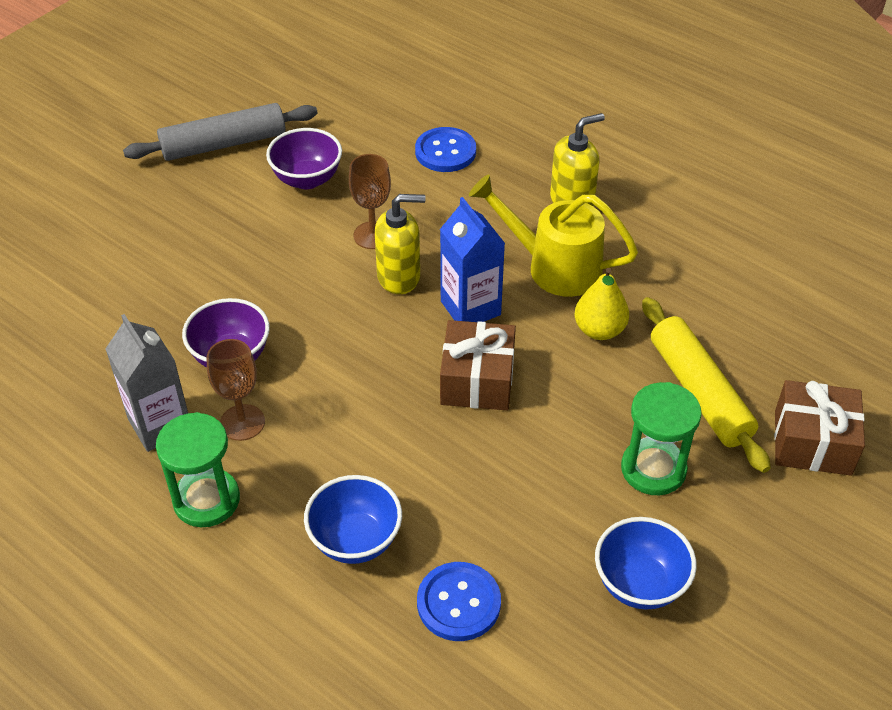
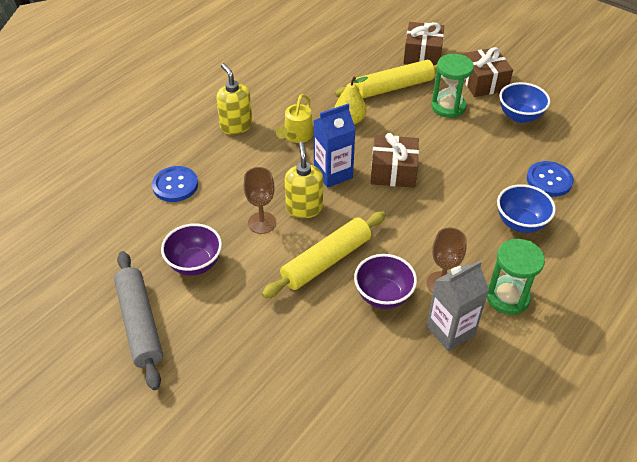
camera: 90 degrees left, 0 degrees up
yellow watering can [469,174,638,297] -> yellow watering can [276,94,314,143], size x0.65
none -> yellow rolling pin [262,211,386,298]
none -> brown gift [462,47,513,97]

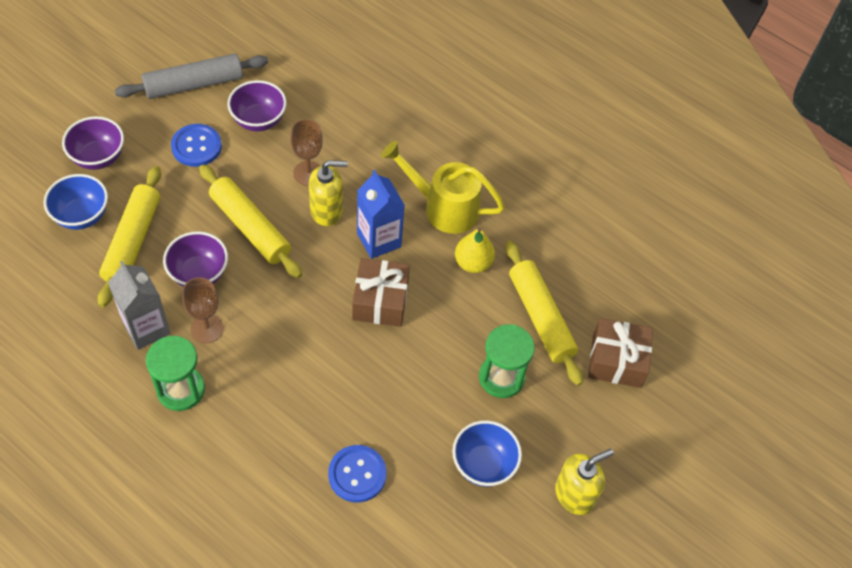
camera: 85 degrees right, 10 degrees up
blue button [152,166,198,202] -> blue button moved to [171,124,222,167]
yellow soap dispenser [216,63,252,135] -> yellow soap dispenser moved to [555,449,614,515]
yellow watering can [276,94,314,143] -> yellow watering can [381,141,505,234], size x1.55
brown gift [462,47,513,97] -> none
blue bowl [497,184,556,233] -> blue bowl moved to [44,174,108,230]
none -> purple bowl [62,116,124,170]
none -> yellow rolling pin [97,166,161,307]

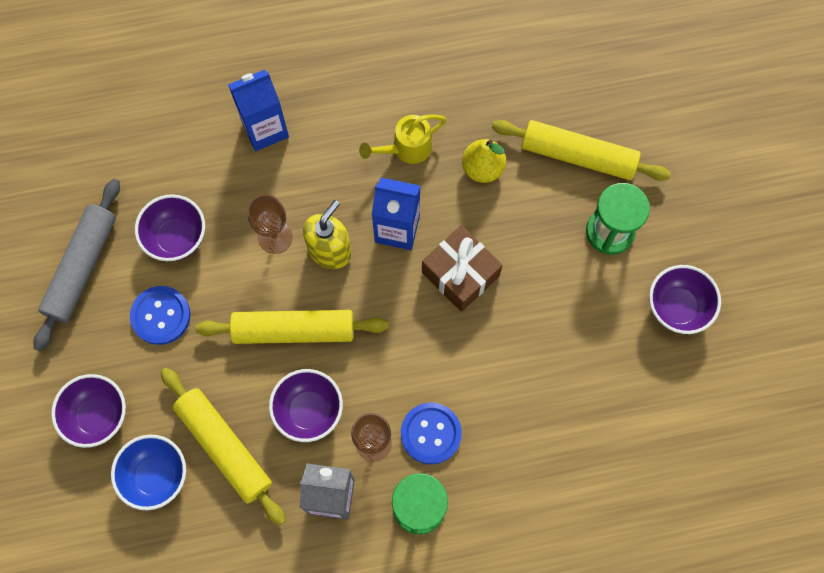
camera: 45 degrees left, 15 degrees up
blue button [328,445,387,503] -> blue button moved to [401,403,462,464]
yellow watering can [381,141,505,234] -> yellow watering can [359,115,447,164], size x0.65
blue bowl [452,420,522,487] -> purple bowl [649,265,721,334]
yellow soap dispenser [555,449,614,515] -> none
brown gift [588,318,653,388] -> none
none -> blue carton [228,70,289,151]

